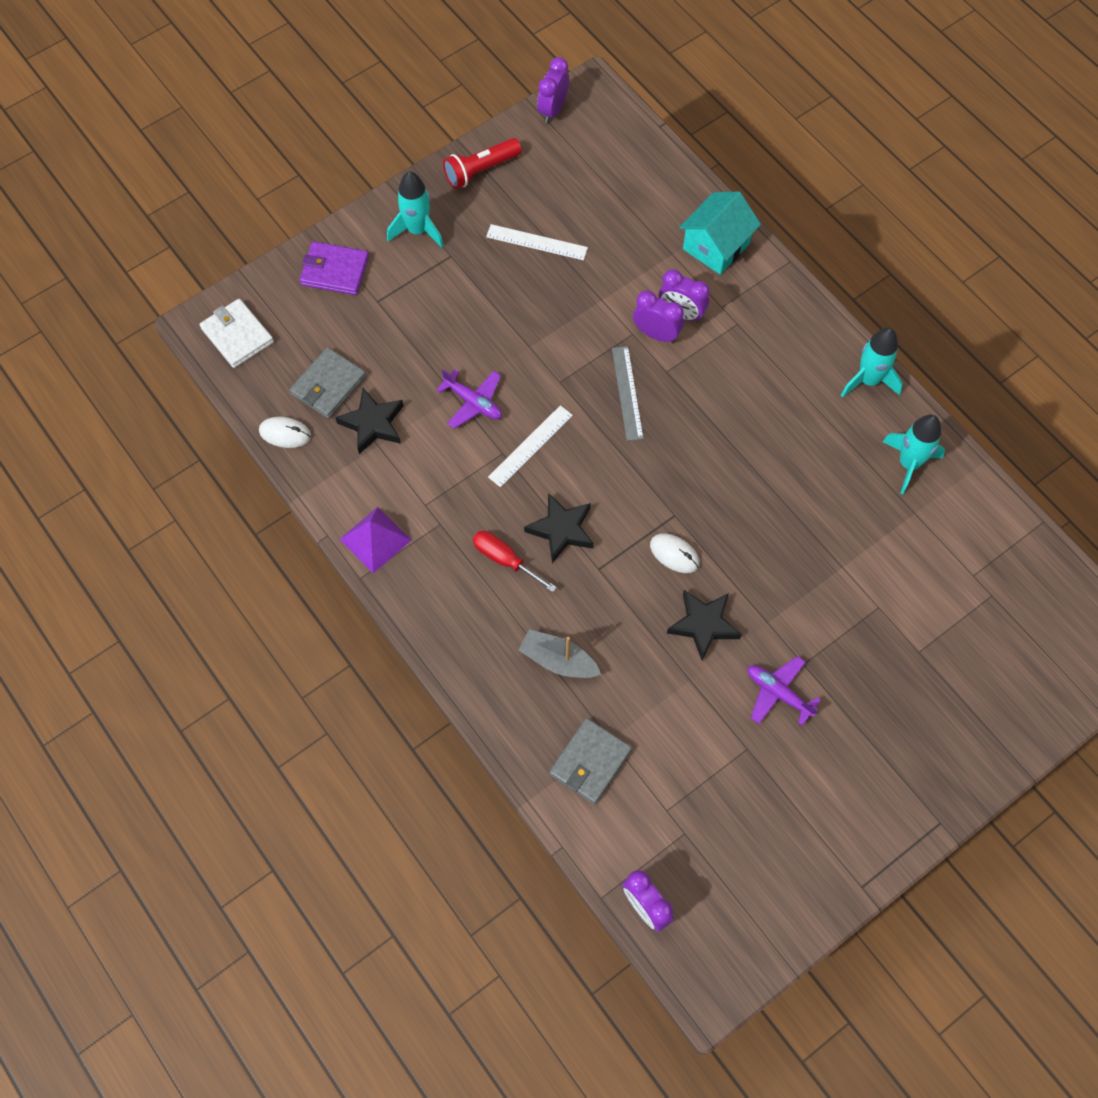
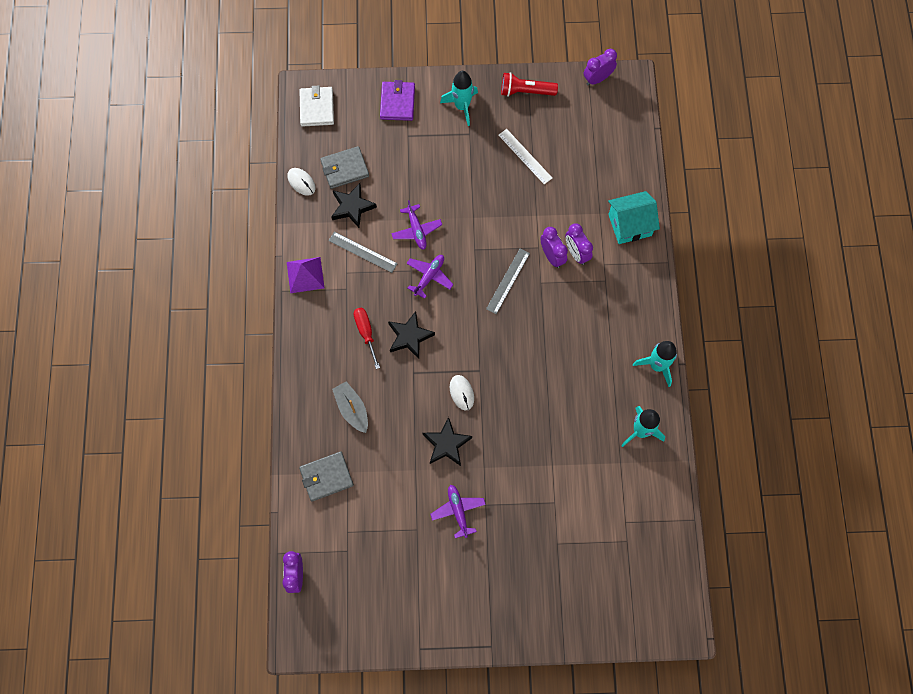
camera: 35 degrees right, 5 degrees up
purple wallet [300,241,369,295] -> purple wallet turned 45 degrees clockwise [380,80,415,121]
white ruler [488,405,573,487] -> purple plane [406,255,454,299]
none -> grey ruler [328,232,398,273]

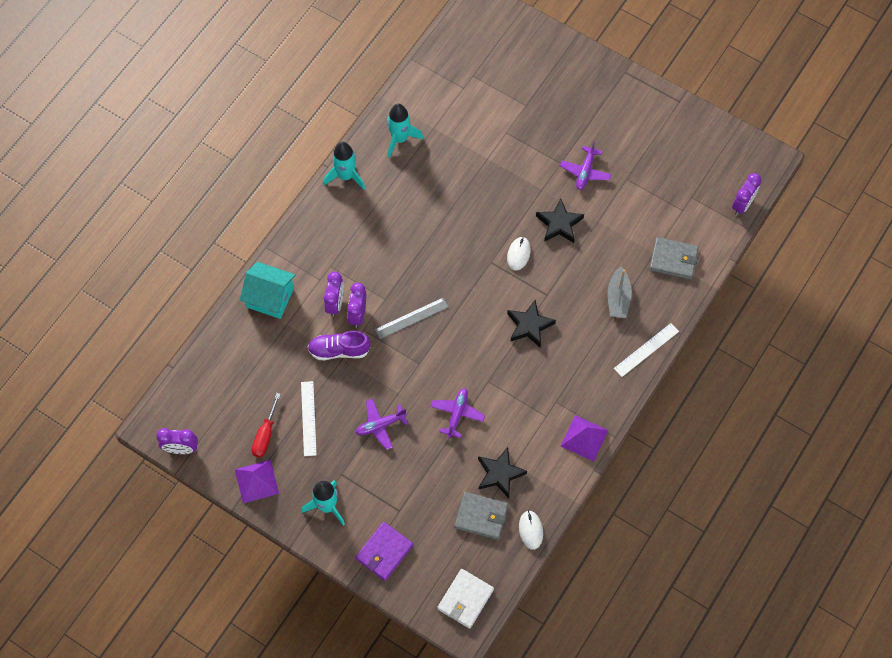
camera: 145 degrees left, 5 degrees down
grey ruler [328,232,398,273] -> none
red screwdriver [354,308,380,369] -> red screwdriver moved to [252,393,281,458]
purple plane [406,255,454,299] -> purple plane moved to [356,399,408,450]
red flashlight [501,72,558,97] -> purple pyramid [235,460,279,504]
none -> purple shoe [307,331,371,360]
none -> white ruler [614,323,679,377]

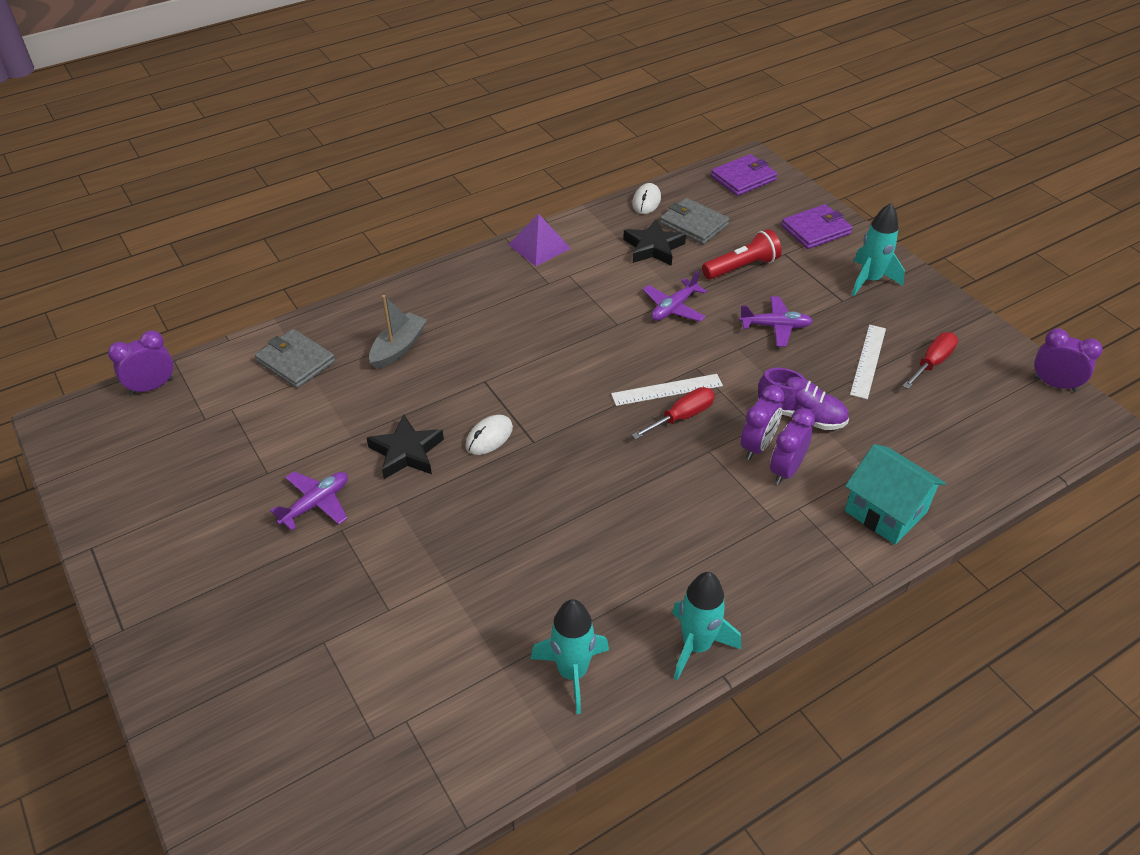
camera: 155 degrees left, 20 degrees down
purple pyramid [235,460,279,504] -> none
grey ruler [375,298,448,339] -> red screwdriver [632,387,715,439]
white wallet [437,569,494,629] -> purple wallet [711,154,777,196]
black star [507,300,556,347] -> none
white ruler [614,323,679,377] -> white ruler moved to [611,374,723,406]
none -> red flashlight [702,229,782,279]

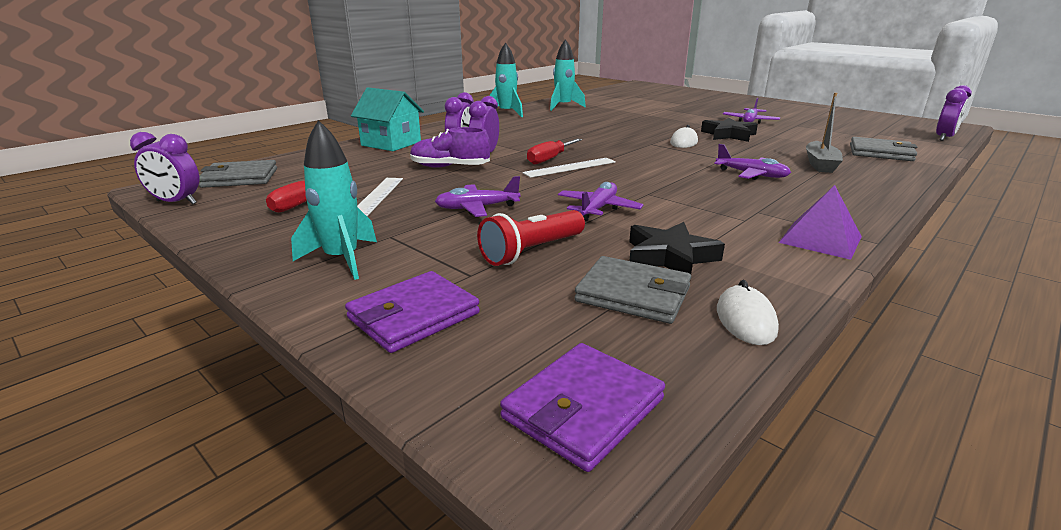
camera: 165 degrees right, 20 degrees down
none -> grey wallet [199,160,277,188]
none -> purple plane [714,144,791,180]

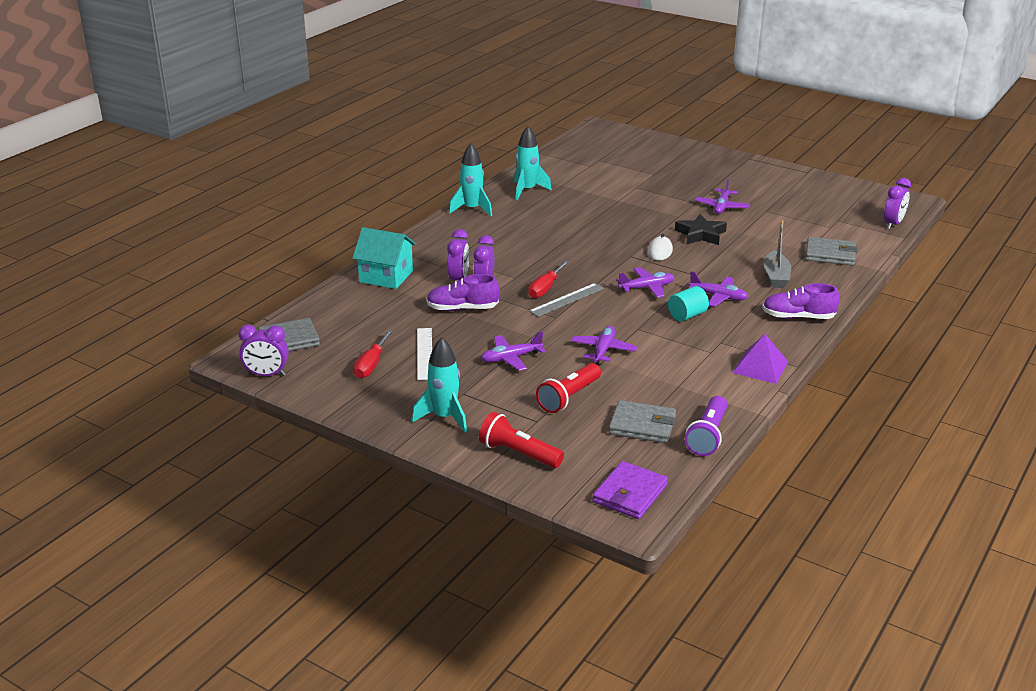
camera: 10 degrees left, 5 degrees up
purple wallet [345,271,480,353] -> red flashlight [479,412,564,468]
white ruler [522,158,616,178] -> grey ruler [529,283,604,317]
black star [629,222,725,274] -> none
white mouse [717,280,779,345] -> purple flashlight [685,396,727,456]
none -> purple plane [617,267,675,298]
none -> turquoise cylinder [668,286,709,321]
none -> purple shoe [762,283,840,319]

